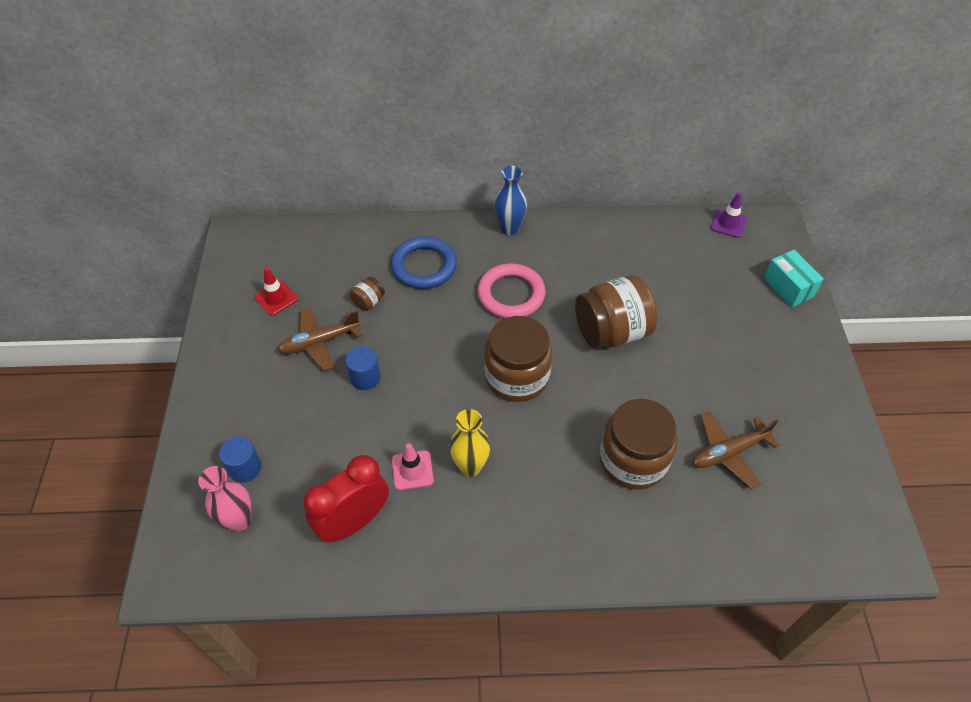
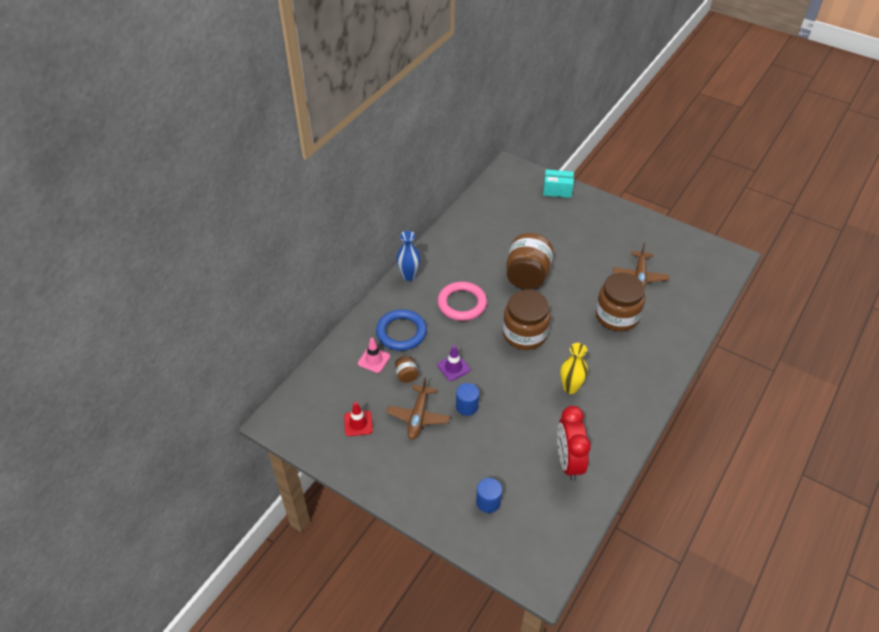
camera: 55 degrees left, 5 degrees down
pink vase [199,466,251,532] -> none
pink traffic cone [392,443,434,490] -> pink traffic cone moved to [358,338,390,373]
purple traffic cone [711,192,747,238] -> purple traffic cone moved to [437,345,470,381]

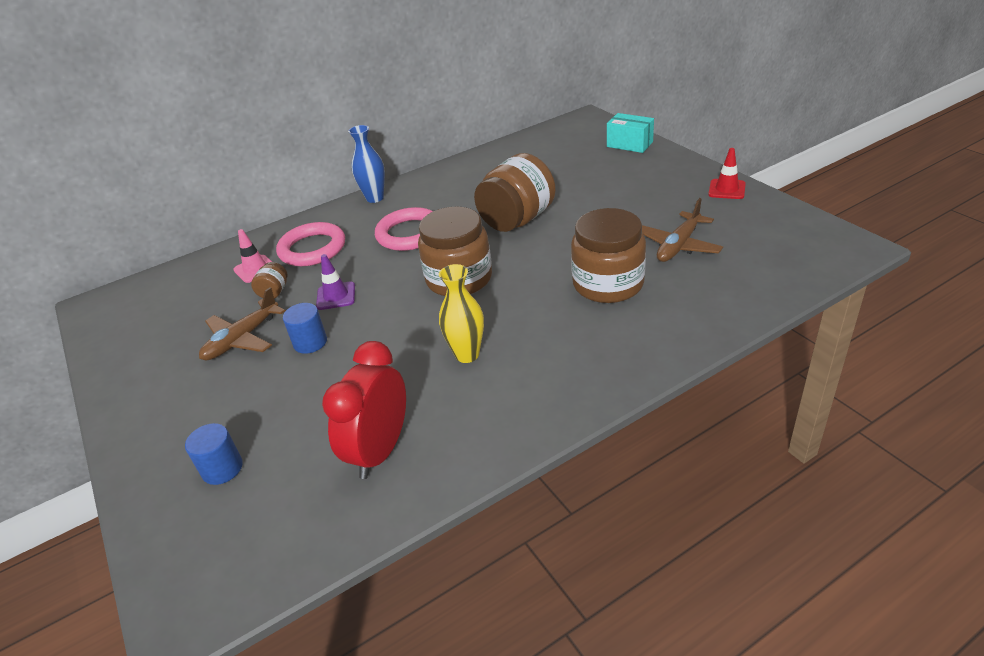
camera: 30 degrees right, 10 degrees down
red traffic cone [344,402,373,436] -> red traffic cone moved to [708,148,746,199]
blue ring [376,309,427,351] -> pink ring [276,222,345,266]

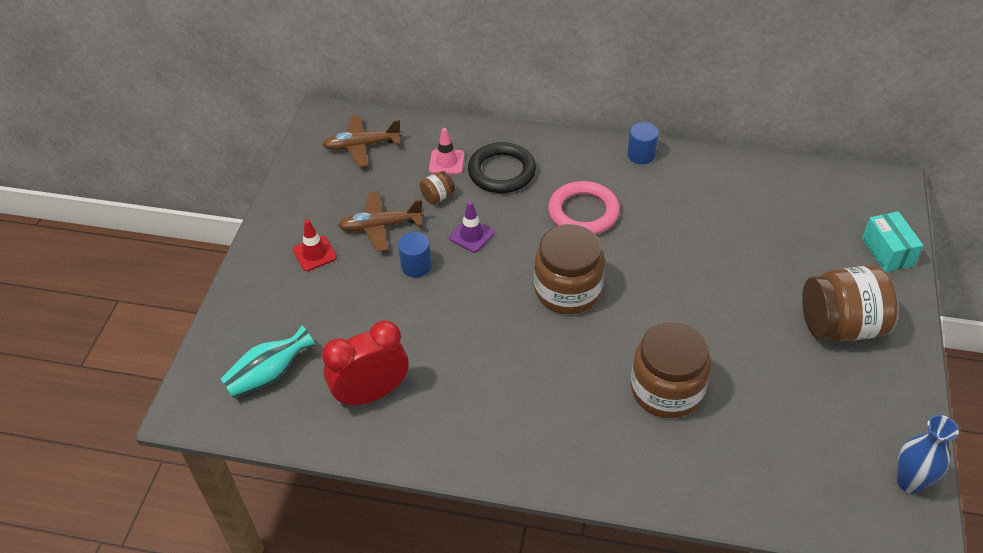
camera: 40 degrees right, 10 degrees up
blue cylinder [185,423,243,485] -> blue cylinder moved to [627,122,659,164]
pink ring [276,222,345,266] -> black ring [468,142,536,193]
blue vase [348,125,385,203] -> blue vase moved to [897,415,959,494]
yellow vase [439,264,484,363] -> none
brown jar [474,153,556,232] -> brown jar moved to [802,265,898,342]
brown plane [642,198,723,262] -> brown plane moved to [322,115,402,167]
red traffic cone [708,148,746,199] -> red traffic cone moved to [293,220,337,271]
none -> turquoise vase [221,326,315,398]

